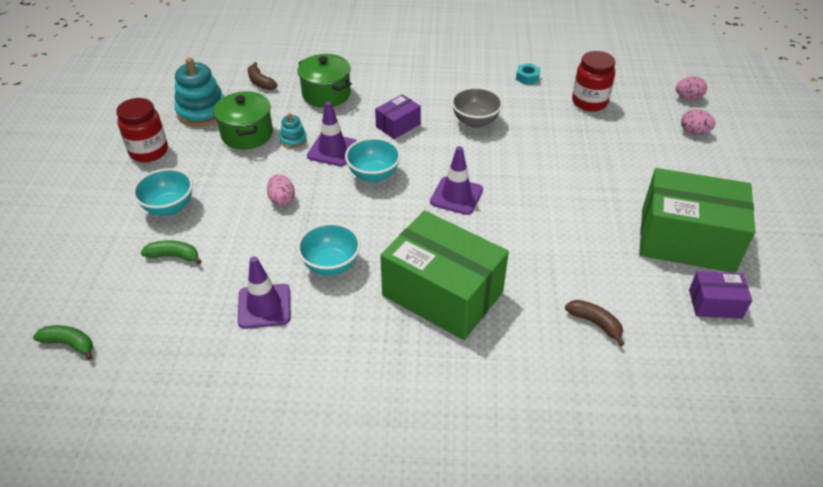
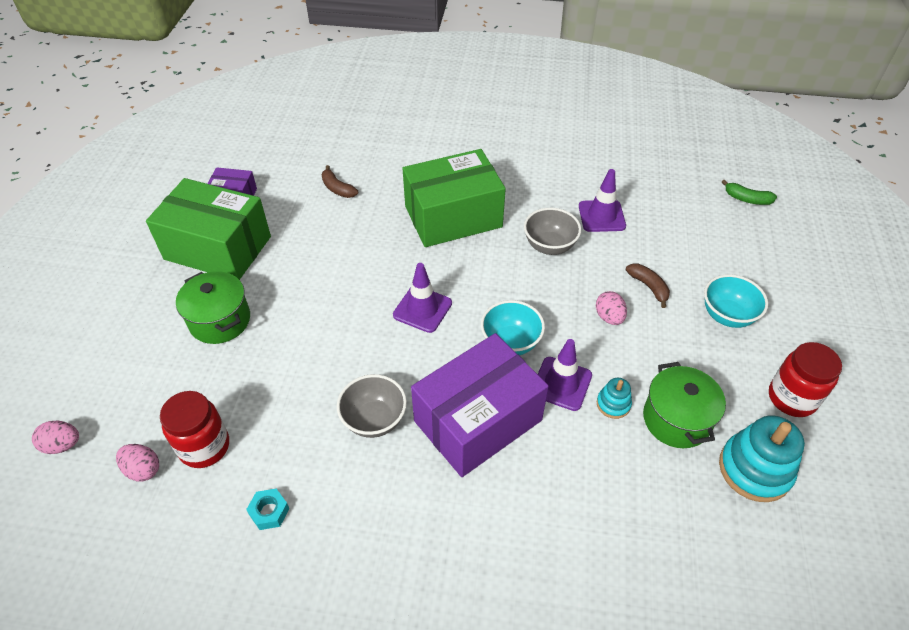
camera: 175 degrees left, 5 degrees up
green banana [141,240,202,264] -> none
brown banana [248,62,278,90] -> brown banana moved to [626,264,670,308]
green pot [297,54,352,108] -> green pot moved to [176,271,250,344]
turquoise bowl [297,223,361,276] -> grey bowl [524,208,581,255]
purple box [375,94,421,139] -> purple box [411,333,549,477], size x2.15
green box [380,211,509,340] -> green box turned 60 degrees counterclockwise [402,149,506,247]
pink egg [681,109,716,134] -> pink egg moved to [116,444,159,482]

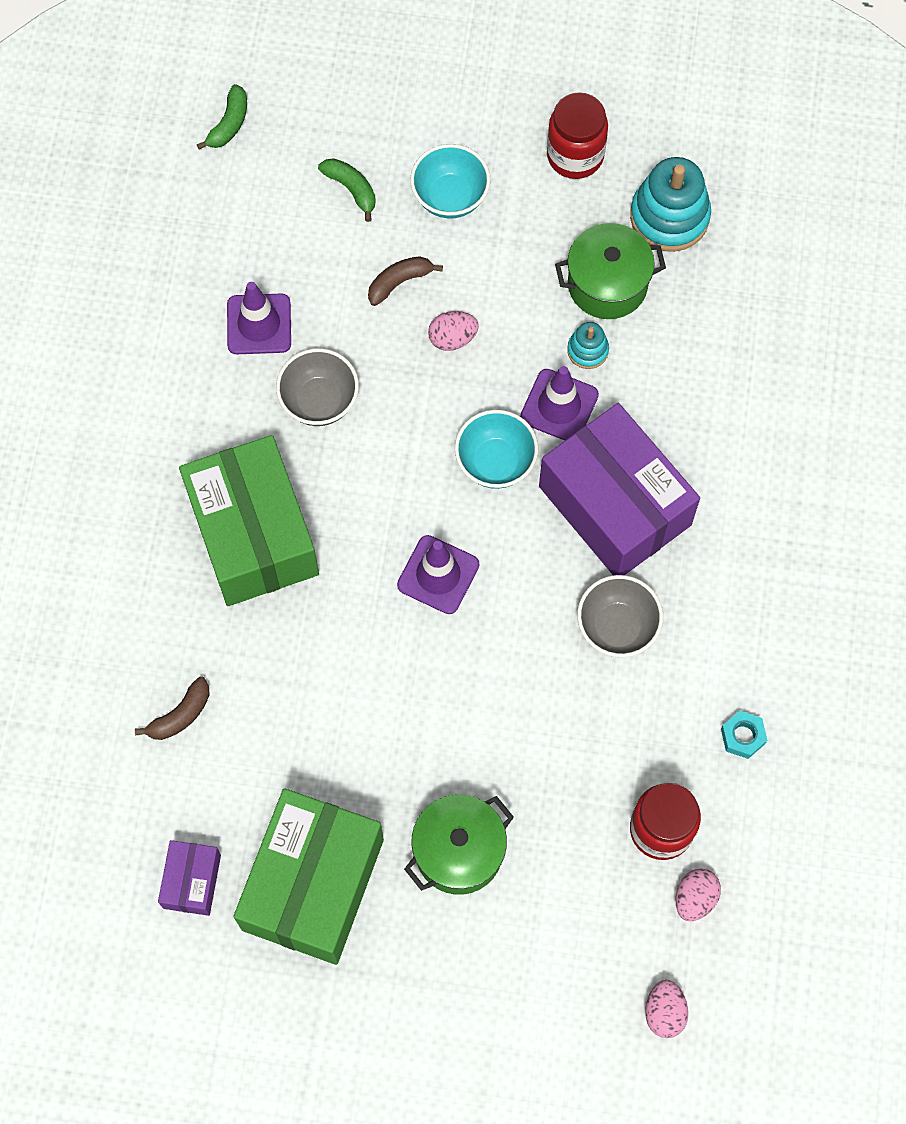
camera: 90 degrees left, 20 degrees up
none -> green banana [318,158,376,222]

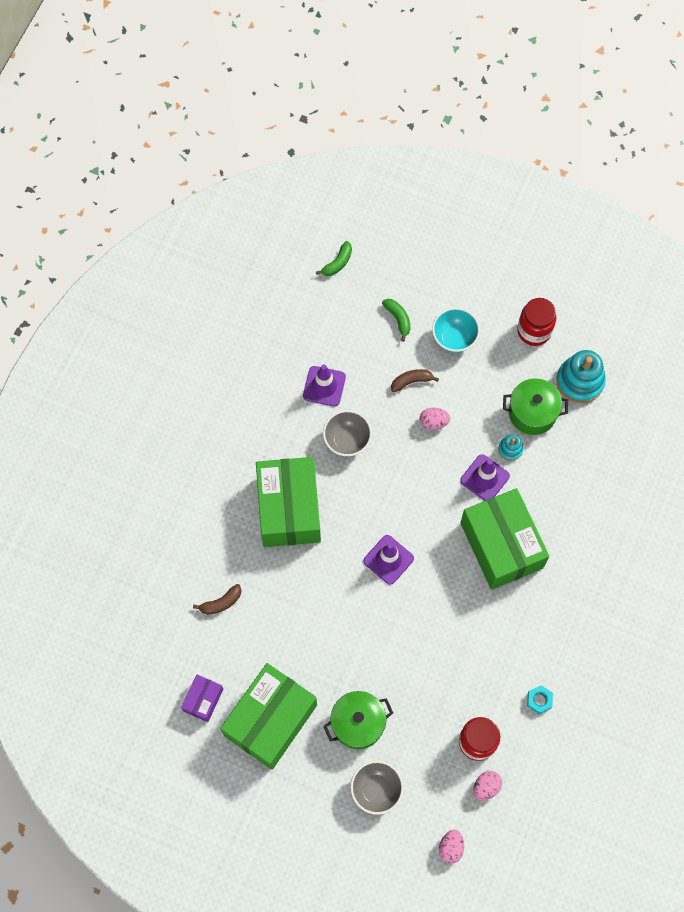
camera: 15 degrees right, 0 degrees up
turquoise bowl [455,410,538,489] -> none
purple box [539,403,700,575] -> green box [460,488,550,590]
grey bowl [577,575,663,657] -> grey bowl moved to [350,760,404,815]

